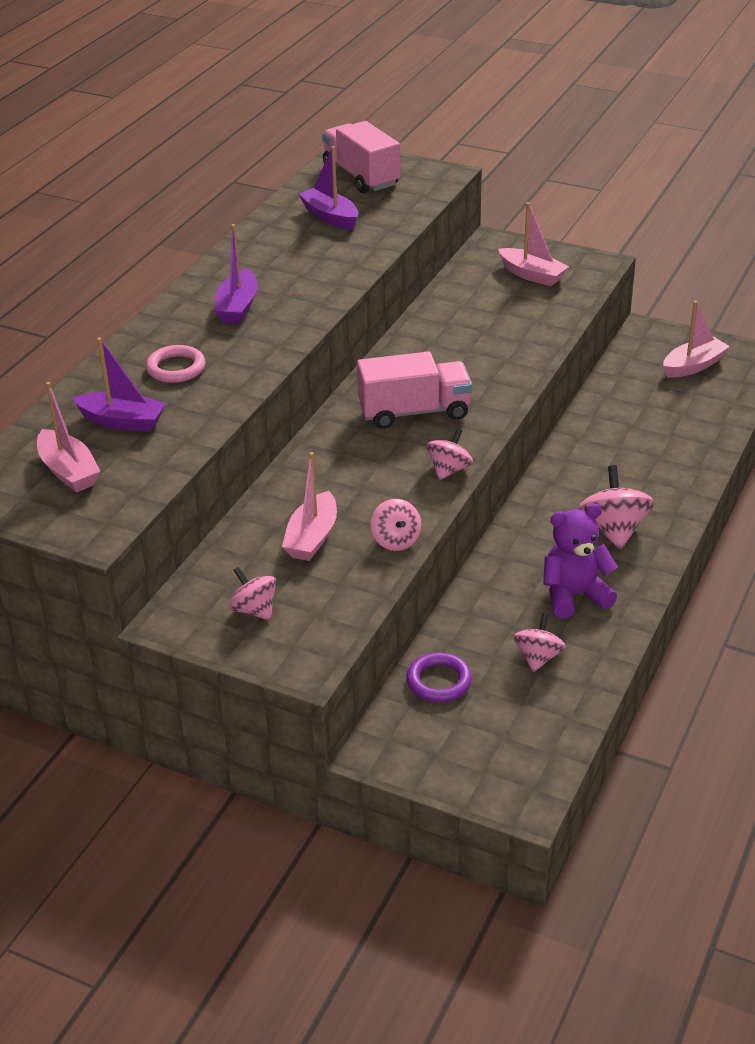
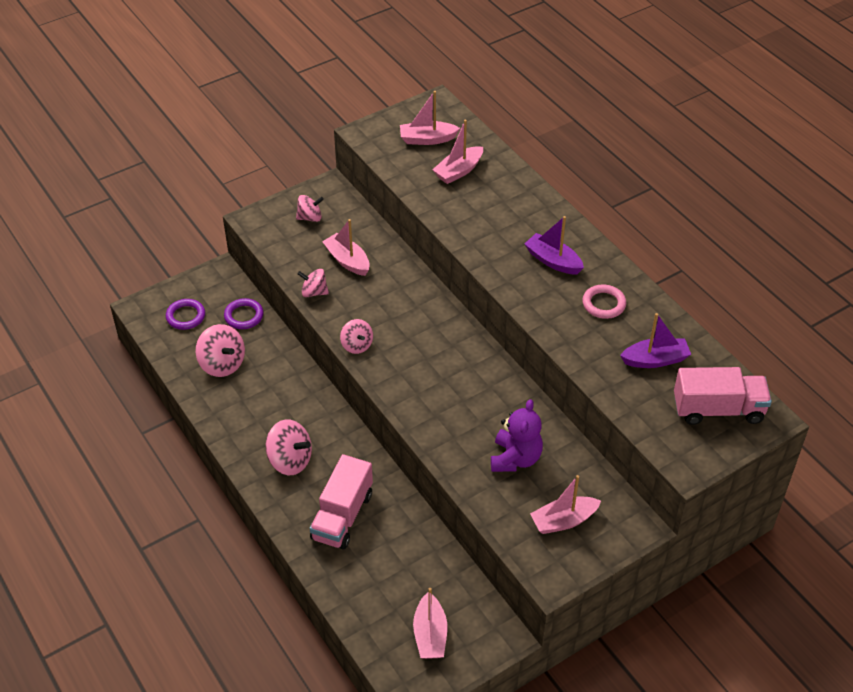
camera: 120 degrees right, 10 degrees up
purple boat [72,338,166,432] -> pink boat [432,120,483,184]
pink ring [146,345,205,383] -> pink ring moved to [582,284,626,319]
pink truck [357,351,472,429] -> pink truck moved to [310,454,373,549]
pink spinning top [514,613,566,672] -> pink spinning top [195,324,245,377], size x1.57
purple teddy bear [543,504,618,619] -> purple teddy bear moved to [491,399,543,472]
none -> purple ring [166,299,205,330]

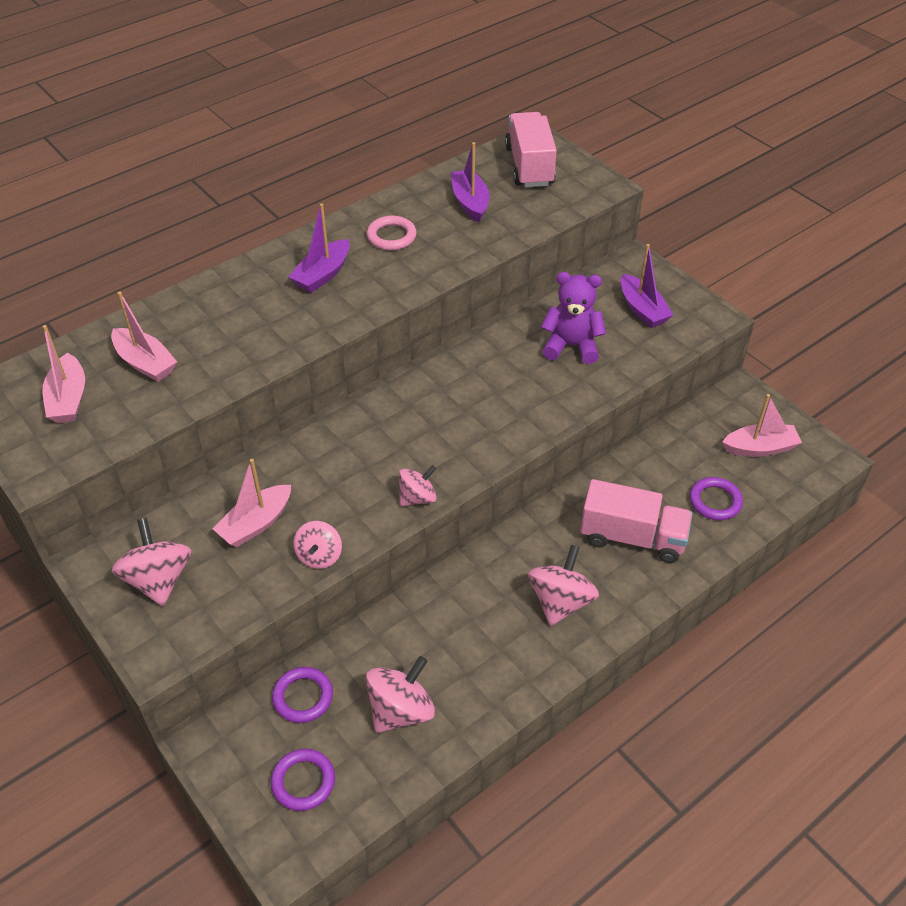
camera: 95 degrees left, 0 degrees up
pink spinning top [296,195,324,222] -> pink spinning top [112,518,192,606], size x1.57
pink boat [530,475,601,534] -> purple boat [621,244,673,328]
none -> purple ring [690,477,743,520]

